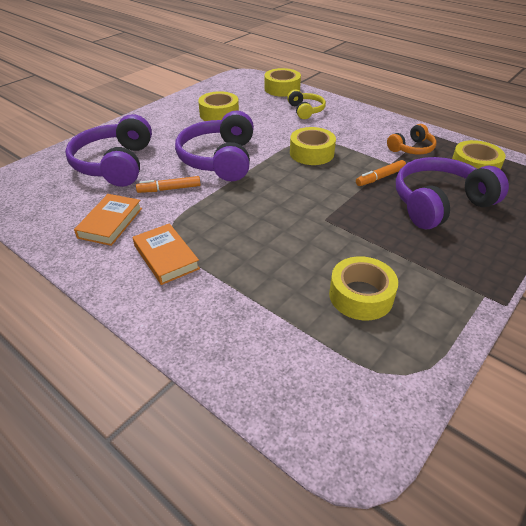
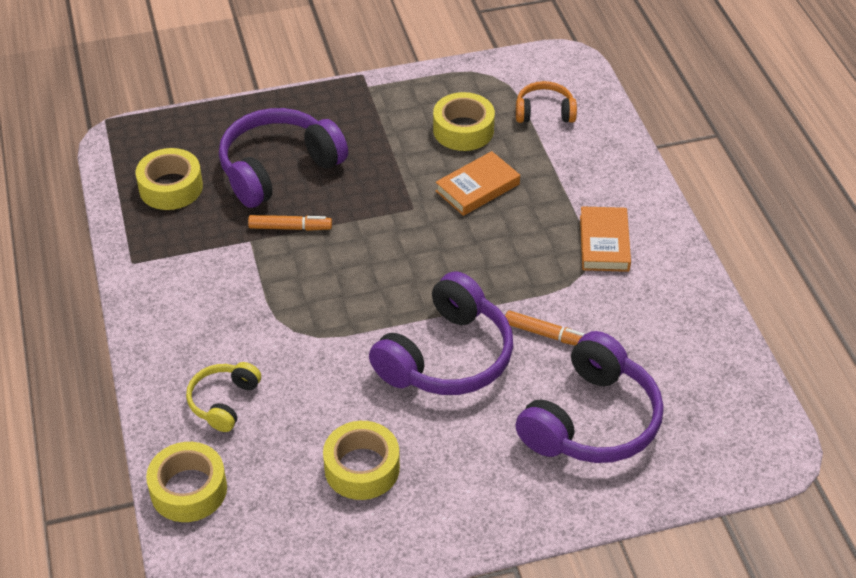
camera: 145 degrees left, 5 degrees up
orange book [74,194,142,246] -> orange book moved to [436,151,520,216]
yellow tape [290,127,336,165] -> none
orange headphones [387,124,437,154] -> orange headphones moved to [516,81,577,123]
purple headphones [396,157,509,229] -> purple headphones turned 135 degrees clockwise [219,108,348,208]

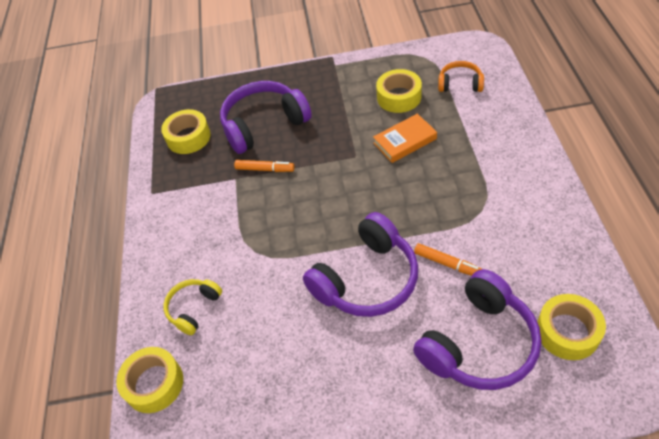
camera: 15 degrees right, 5 degrees up
yellow tape [323,421,400,500] -> yellow tape moved to [537,294,606,360]
orange book [580,206,631,272] -> none

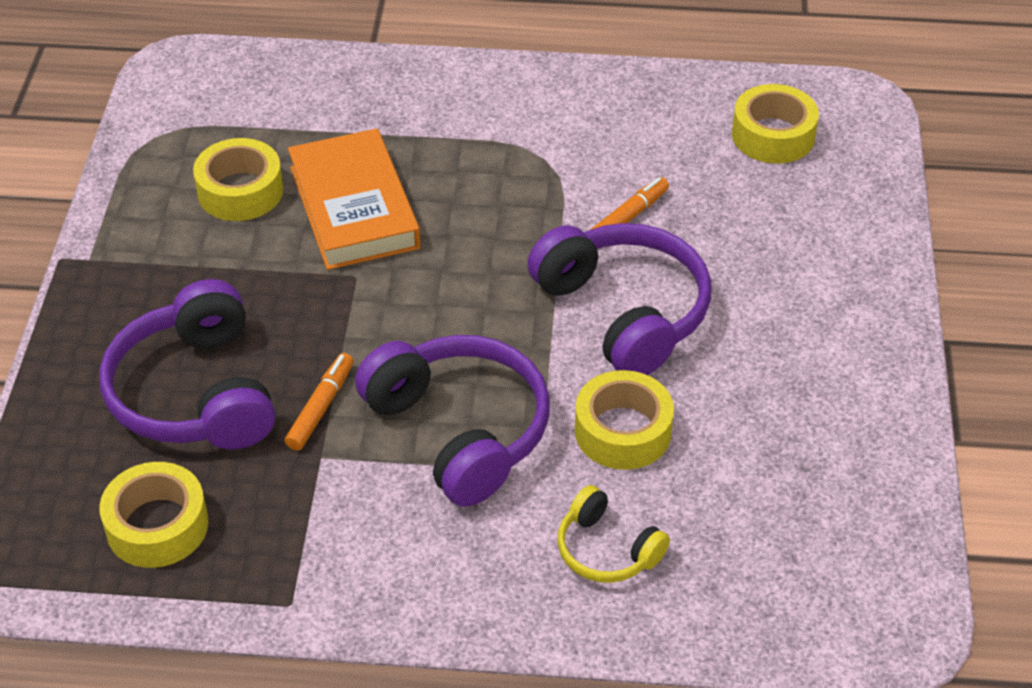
camera: 85 degrees left, 5 degrees down
yellow tape [116,347,183,413] -> yellow tape moved to [575,370,674,470]
orange book [373,114,437,163] -> orange book [288,128,421,270], size x1.56
purple headphones [413,269,542,390] -> purple headphones moved to [355,335,550,507]
orange headphones [438,61,484,92] -> none

